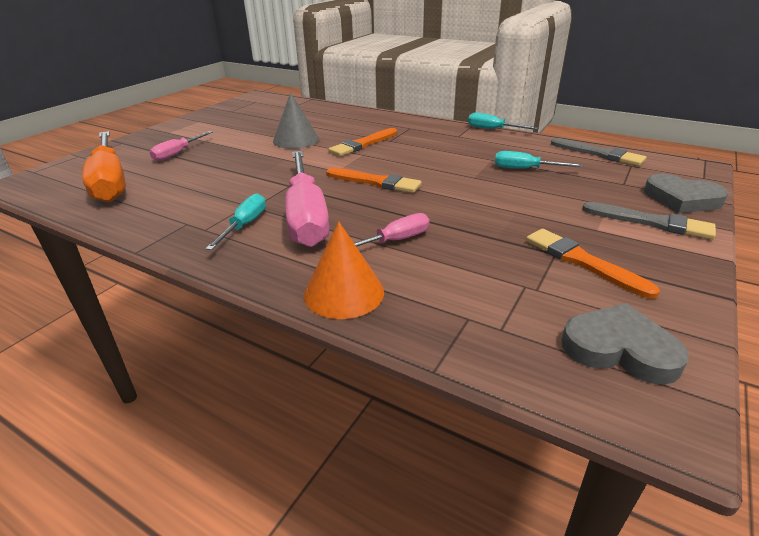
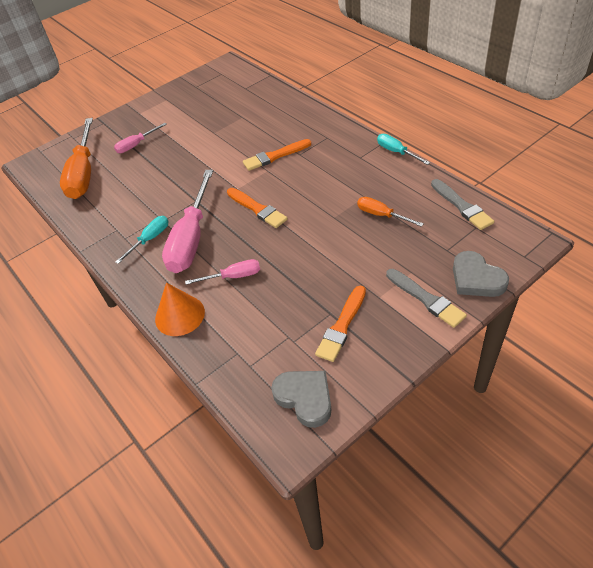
camera: 25 degrees right, 15 degrees up
grey cone [273,92,319,149] -> none
turquoise screwdriver [495,151,583,169] -> orange screwdriver [357,197,424,227]
orange brush [526,229,660,299] -> orange brush turned 135 degrees counterclockwise [315,285,366,362]

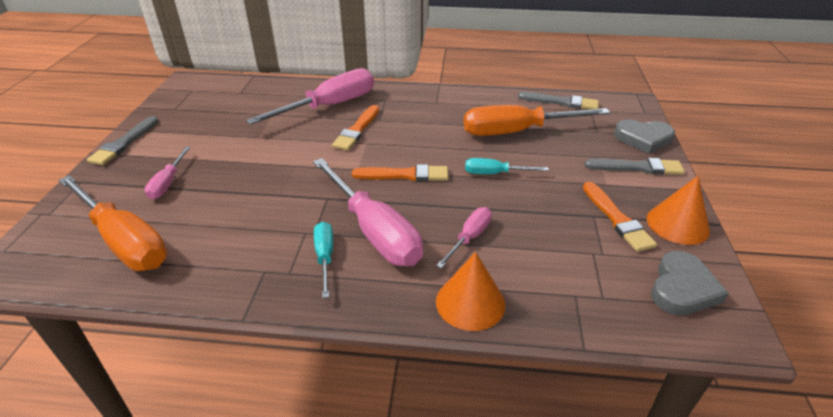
camera: 50 degrees left, 10 degrees down
grey heart [271,371,332,428] -> grey heart turned 120 degrees clockwise [651,251,729,316]
orange screwdriver [357,197,424,227] -> orange screwdriver [464,105,611,136], size x2.01
turquoise screwdriver [377,134,430,165] -> turquoise screwdriver moved to [465,158,549,174]
none -> grey brush [87,116,158,165]
none -> pink screwdriver [246,68,374,125]
none -> orange cone [647,176,710,245]

